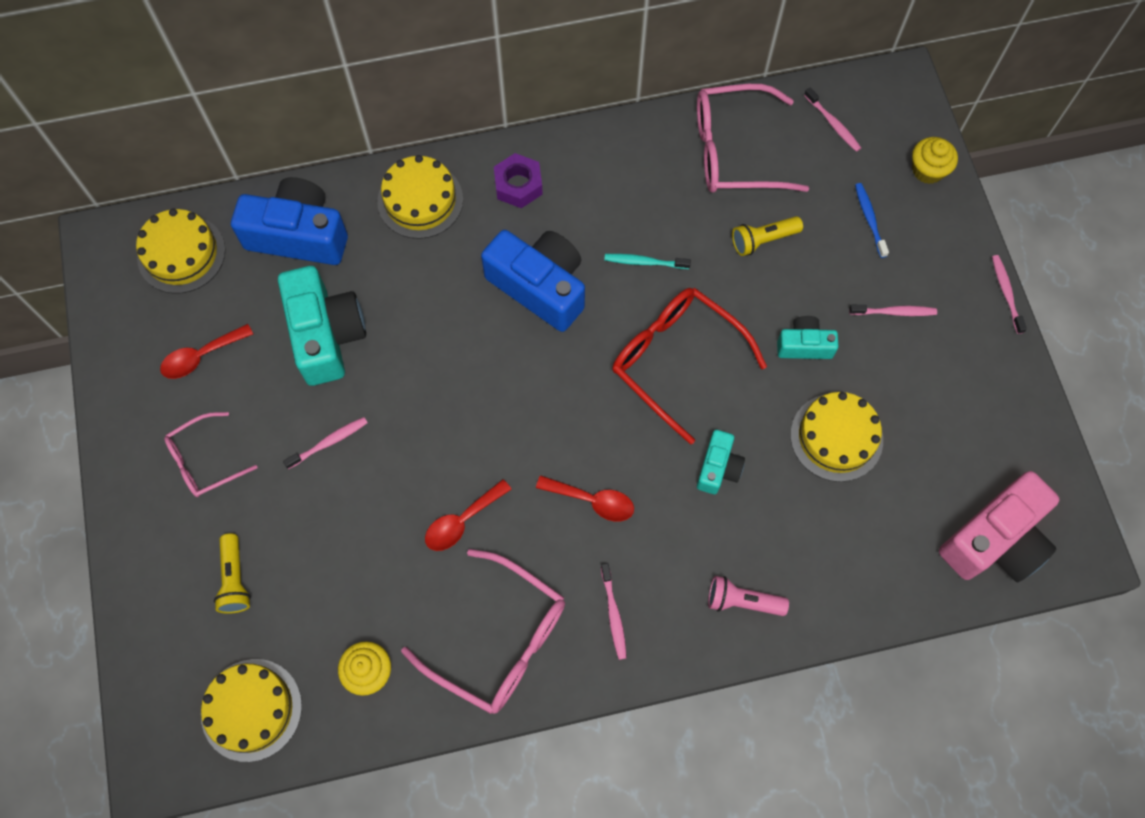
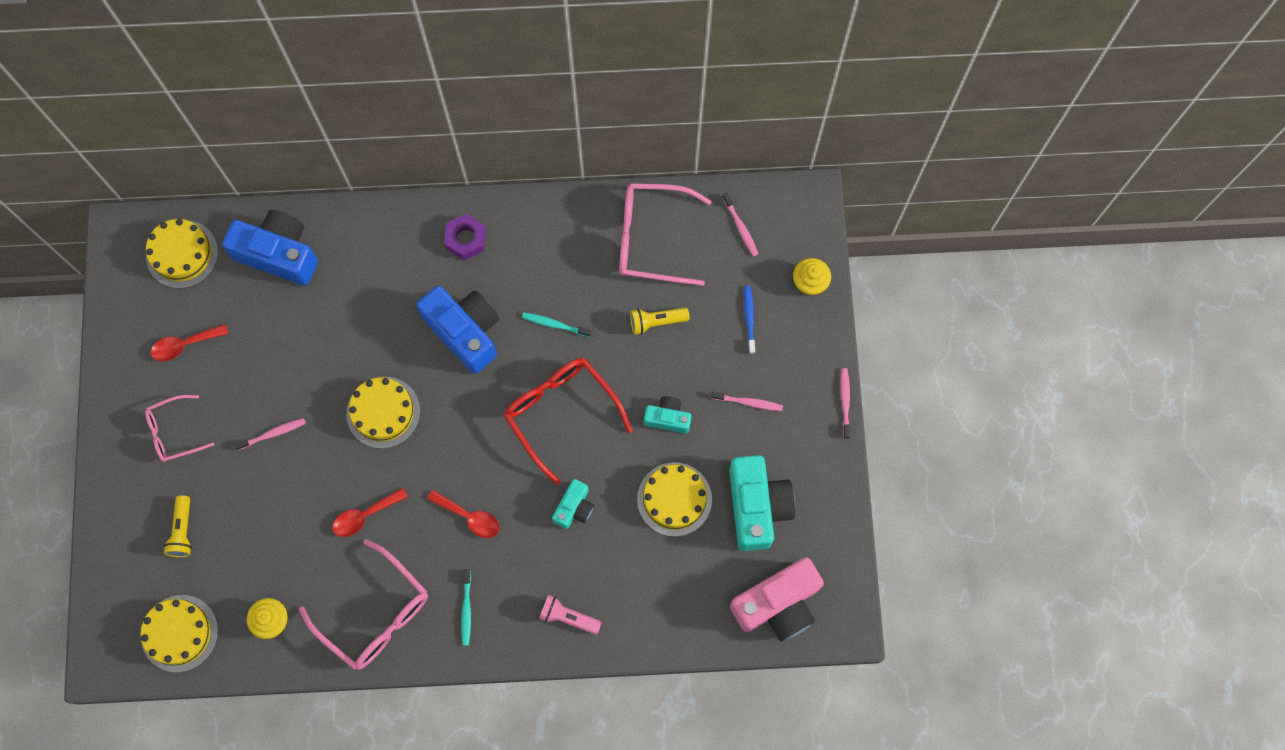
camera: 10 degrees right, 5 degrees up
turquoise camera [278,266,366,386] -> turquoise camera moved to [729,455,795,551]
yellow cake [377,155,463,239] -> yellow cake moved to [346,377,420,449]
pink toothbrush [601,563,627,660] -> turquoise toothbrush [461,569,471,645]

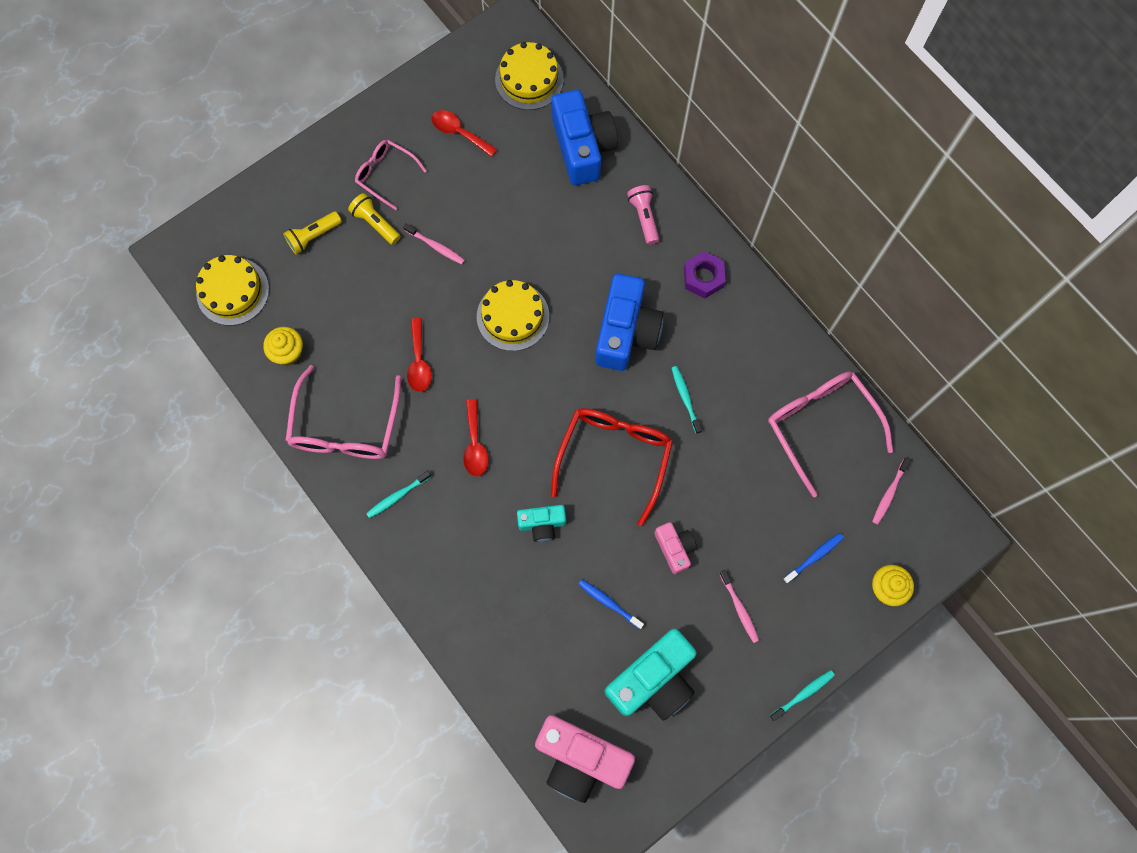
camera: 55 degrees right, 0 degrees up
red spoon [332,488,408,537] -> red spoon turned 120 degrees counterclockwise [407,318,432,392]
pink flashlight [539,595,602,635] -> pink flashlight moved to [627,185,659,245]
yellow flashlight [630,307,689,335] -> yellow flashlight moved to [348,193,401,245]
yellow cake [637,462,712,537] -> blue toothbrush [578,580,644,629]
turquoise camera [644,396,691,434] -> pink camera [654,522,697,574]
pink toothbrush [840,368,850,439] -> turquoise toothbrush [770,670,835,721]

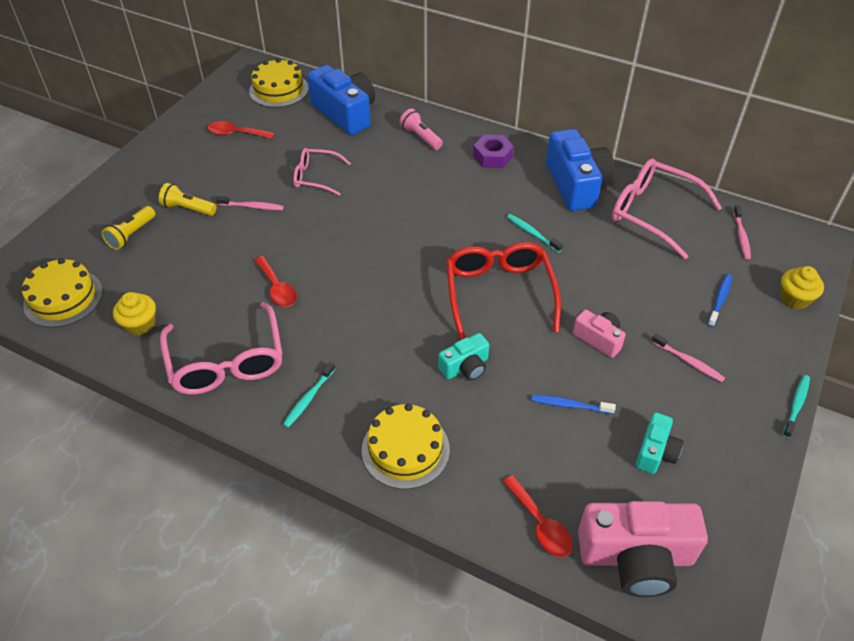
camera: 25 degrees left, 25 degrees down
pink glasses [355,140,427,210] -> pink glasses moved to [293,148,351,196]
red spoon [463,399,489,476] -> red spoon moved to [503,475,573,557]
yellow cake [477,280,549,351] -> yellow cake moved to [362,403,450,489]
blue camera [595,273,663,371] -> blue camera moved to [546,129,614,211]
turquoise camera [604,628,697,721] -> turquoise camera [636,412,683,474], size x0.53

